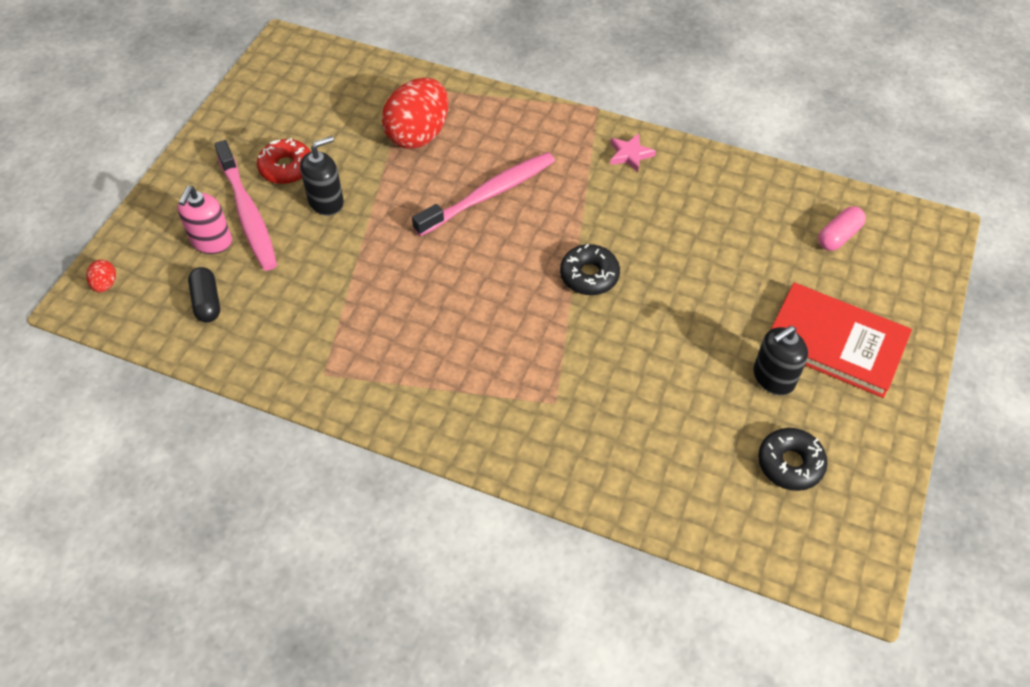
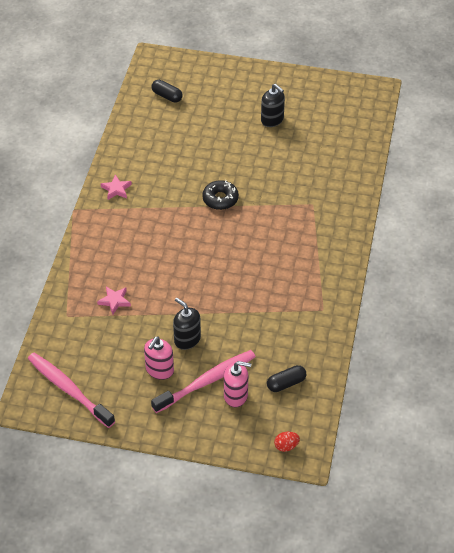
camera: 100 degrees left, 5 degrees down
red donut [257,138,311,184] -> pink soap dispenser [144,337,174,380]
red egg [382,78,448,149] -> pink star [97,287,131,315]
pink toothbrush [412,152,555,236] -> pink toothbrush moved to [28,353,115,428]
black donut [758,428,828,491] -> none
red book [771,283,912,398] -> none
pink capsule [818,206,866,251] -> black capsule [151,80,183,103]

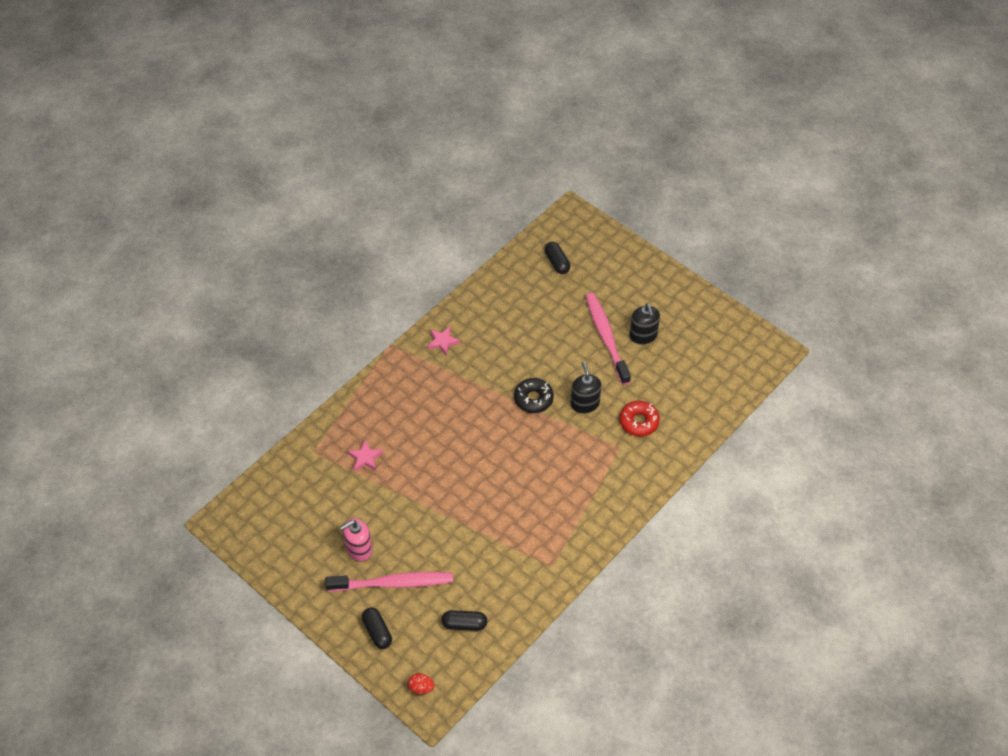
camera: 30 degrees right, 5 degrees up
pink toothbrush [28,353,115,428] -> pink toothbrush moved to [585,293,631,385]
black soap dispenser [173,298,201,350] -> black soap dispenser moved to [571,361,601,414]
pink soap dispenser [224,361,251,407] -> none
none -> black capsule [362,607,392,649]
none -> red donut [619,401,660,437]

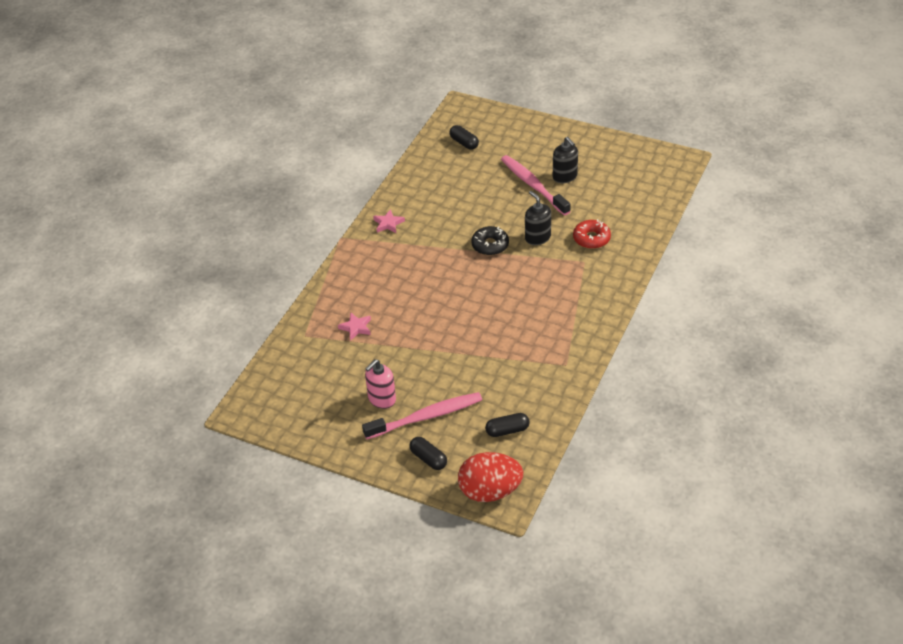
camera: 15 degrees left, 10 degrees down
red egg [407,673,435,695] -> red egg [458,452,523,502], size x2.38

